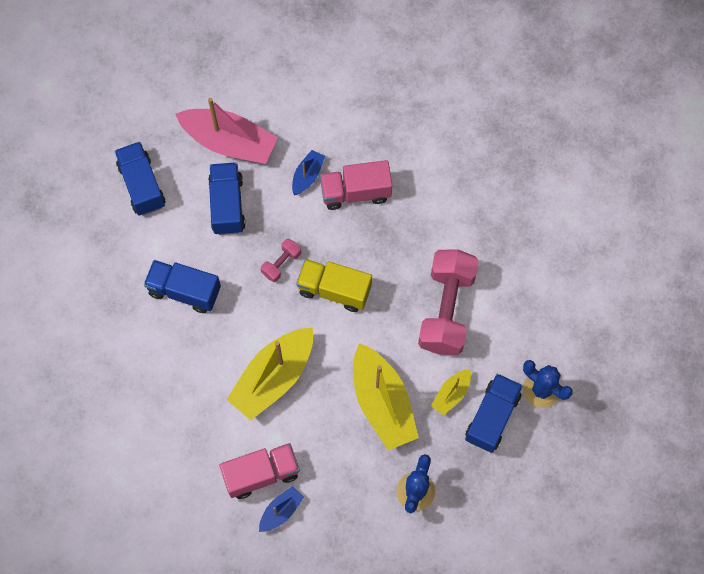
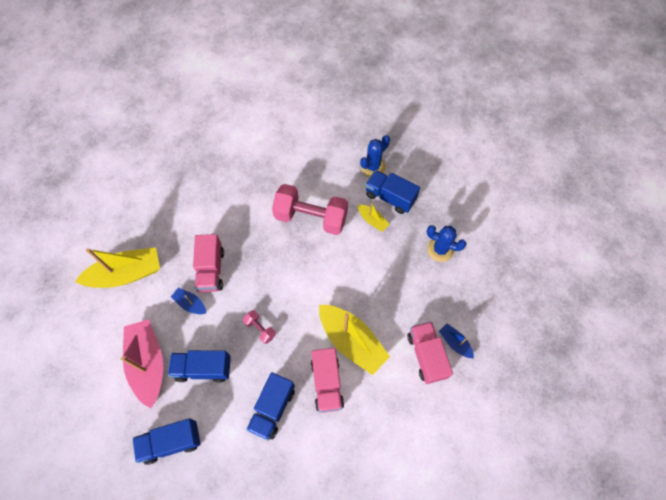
camera: 85 degrees left, 5 degrees down
pink boat [175,98,278,164] -> pink boat turned 45 degrees counterclockwise [121,319,163,408]
yellow truck [296,259,372,312] -> none
yellow boat [353,343,419,451] -> yellow boat moved to [75,247,160,288]
none -> pink truck [311,348,344,413]

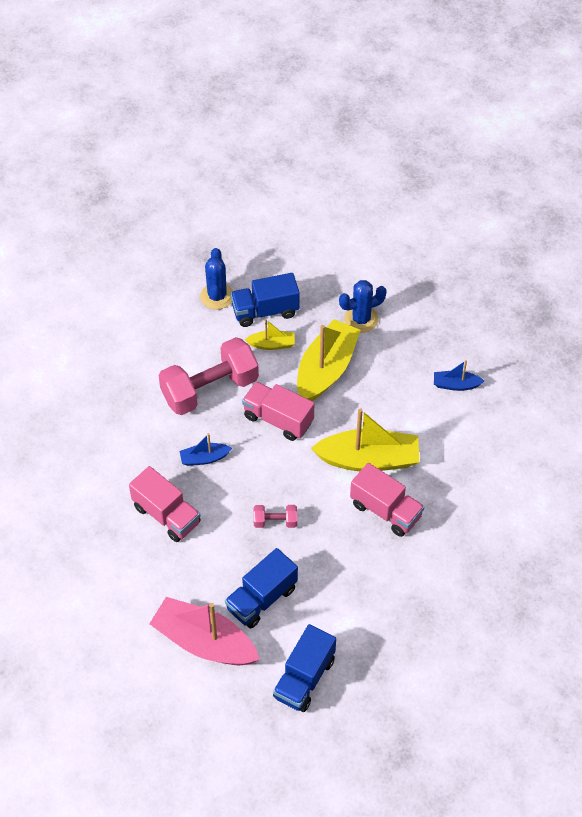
camera: 45 degrees left, 10 degrees down
yellow boat [75,247,160,288] -> yellow boat moved to [297,319,361,401]
blue boat [171,288,206,314] -> blue boat moved to [180,433,232,466]
blue truck [246,372,295,441] -> none
pink truck [407,322,453,384] -> pink truck moved to [242,381,314,441]

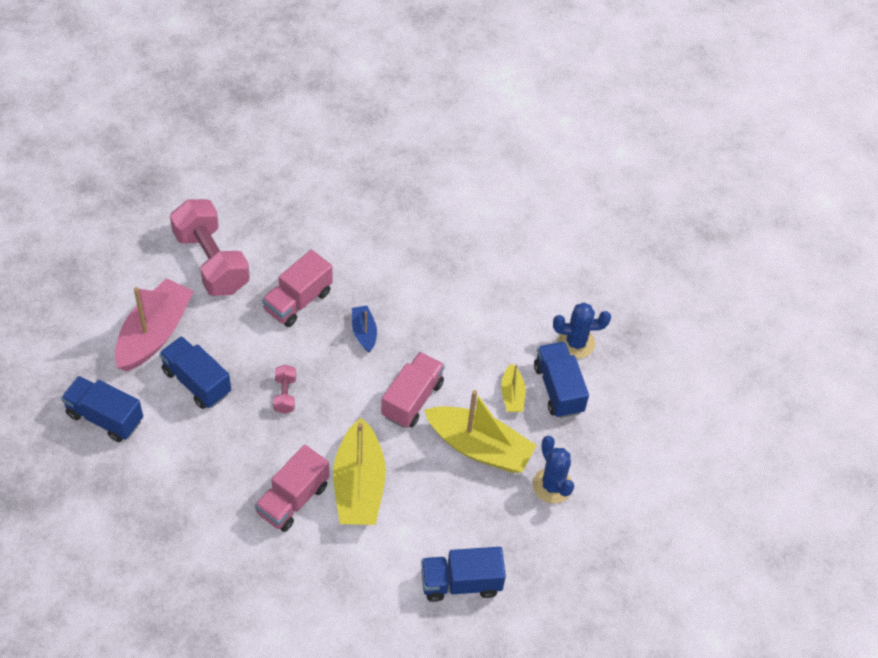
camera: 85 degrees right, 0 degrees up
pink dumbbell [159,337,259,415] -> pink dumbbell moved to [170,199,250,296]
blue boat [434,360,484,391] -> blue truck [421,547,506,602]

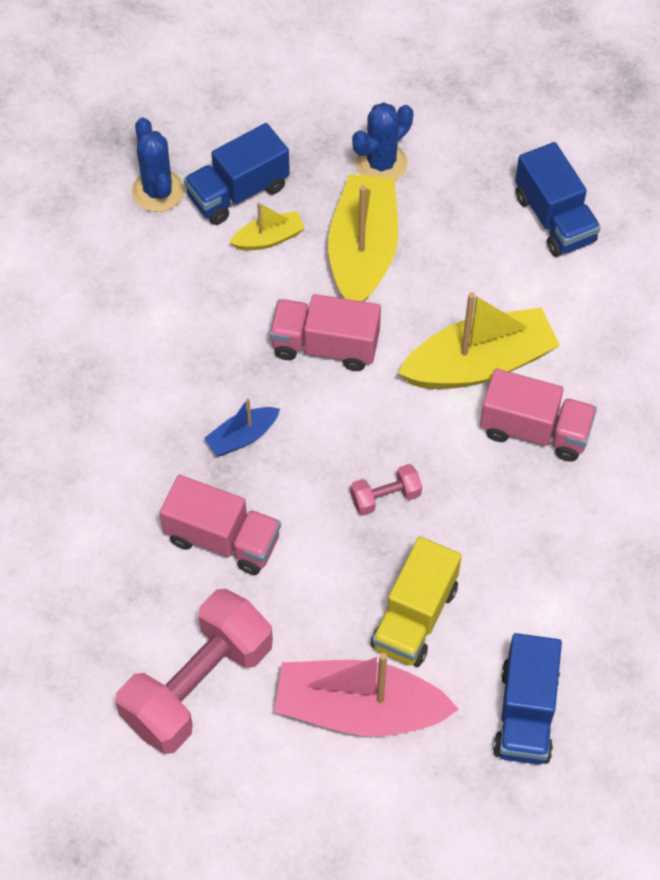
camera: 105 degrees left, 5 degrees up
blue truck [159,336,231,409] -> yellow truck [371,536,462,667]

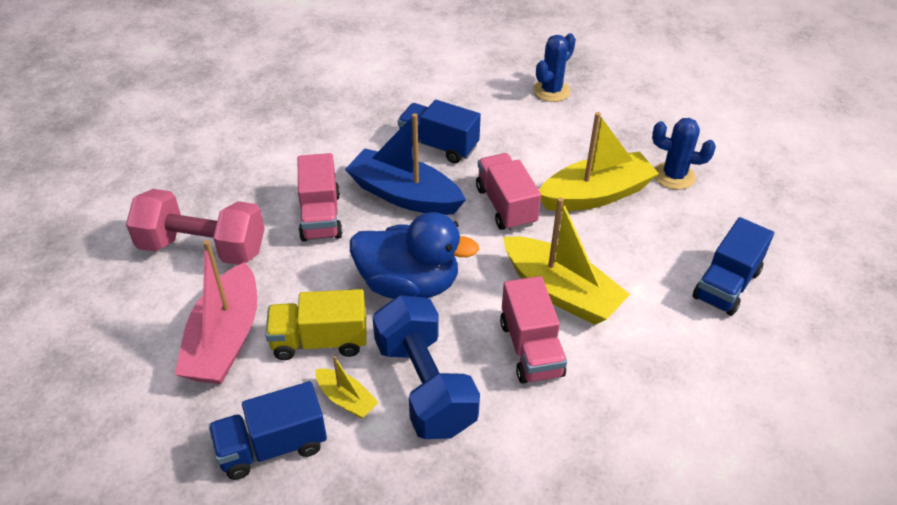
camera: 60 degrees right, 15 degrees down
blue truck [184,123,290,225] -> blue truck moved to [398,100,481,163]
blue boat [204,398,280,456] -> blue boat [345,113,466,215], size x2.04
yellow boat [229,202,305,251] -> yellow boat moved to [316,356,379,419]
pink boat [274,653,459,736] -> pink boat turned 150 degrees counterclockwise [175,240,257,384]
pink dumbbell [350,464,422,516] -> blue duck [350,212,479,299]
none -> blue dumbbell [373,295,480,439]

